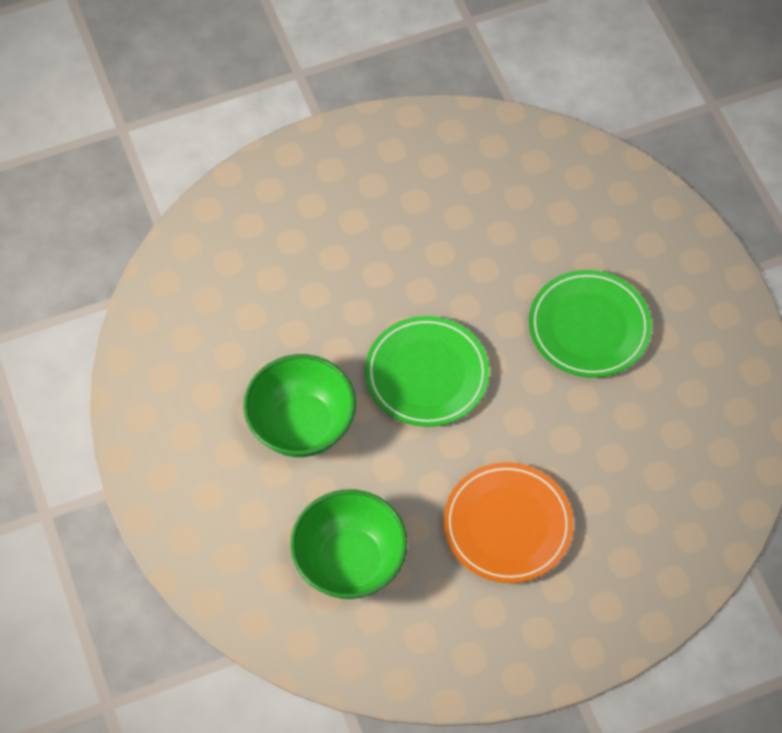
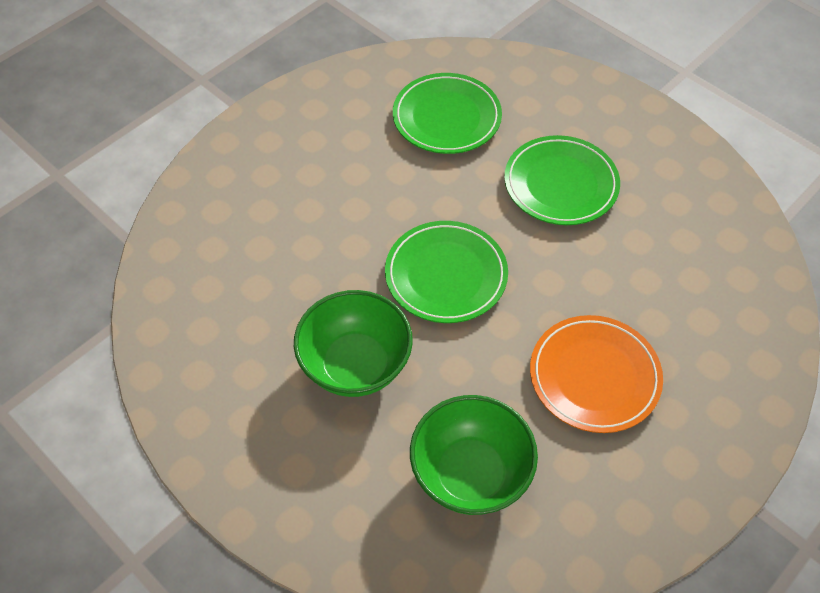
camera: 25 degrees left, 5 degrees down
none -> green plate [393,73,502,154]

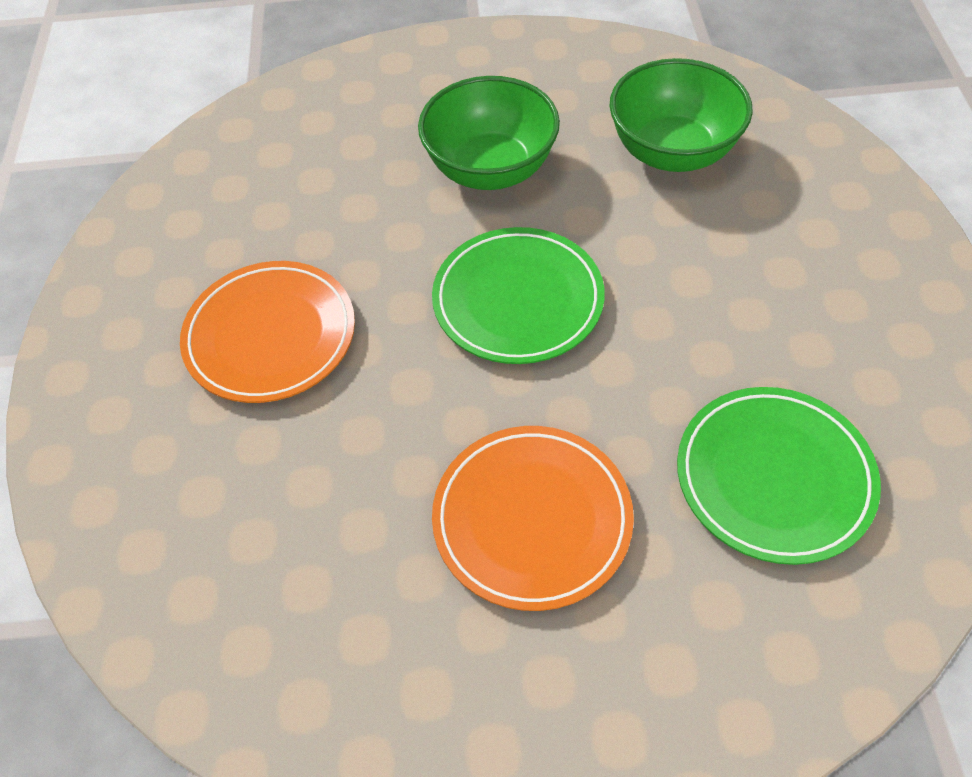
camera: 135 degrees right, 0 degrees up
green bowl [410,395,538,515] -> green bowl moved to [609,58,753,172]
green plate [504,135,620,225] -> orange plate [432,426,634,611]

